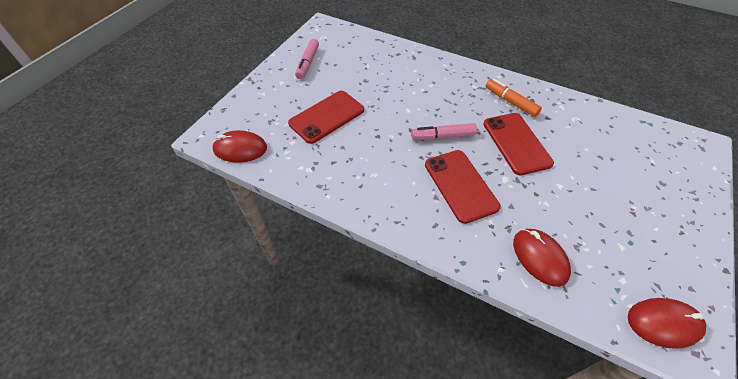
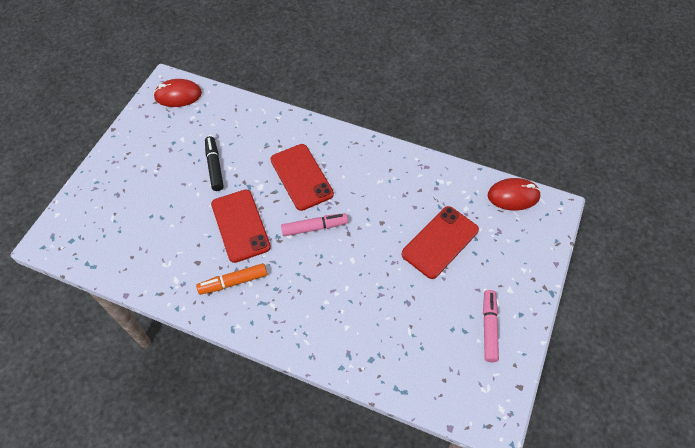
camera: 175 degrees right, 5 degrees up
orange marker [486,79,542,117] -> orange marker turned 120 degrees clockwise [196,263,267,295]
red mouse [513,229,571,287] -> none
none -> black marker [205,136,224,191]

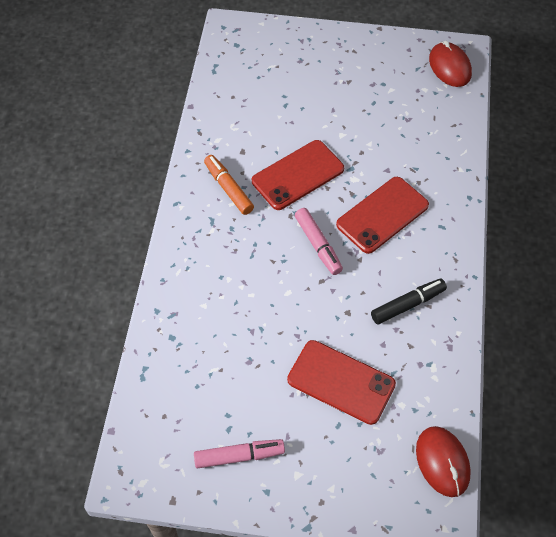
camera: 75 degrees right, 0 degrees up
black marker [205,136,224,191] -> black marker moved to [371,279,447,325]

